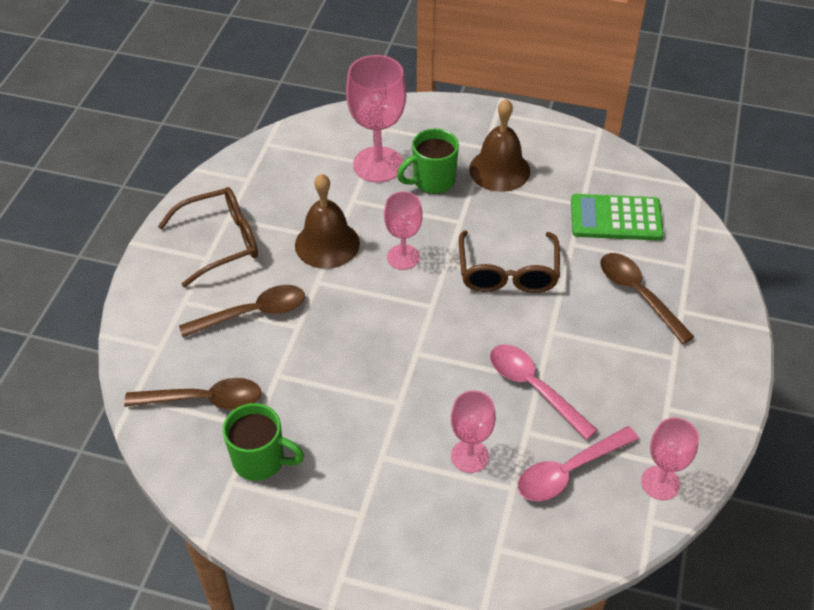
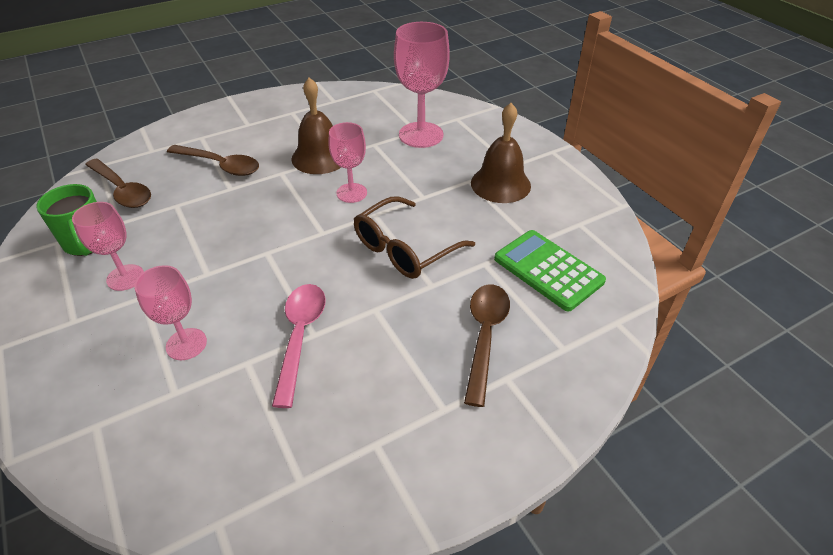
camera: 45 degrees right, 5 degrees down
brown glasses [158,187,258,287] -> none
green mug [397,129,459,194] -> none
pink spoon [518,426,639,501] -> none
pink goblet [641,417,699,500] -> pink goblet moved to [72,202,144,291]

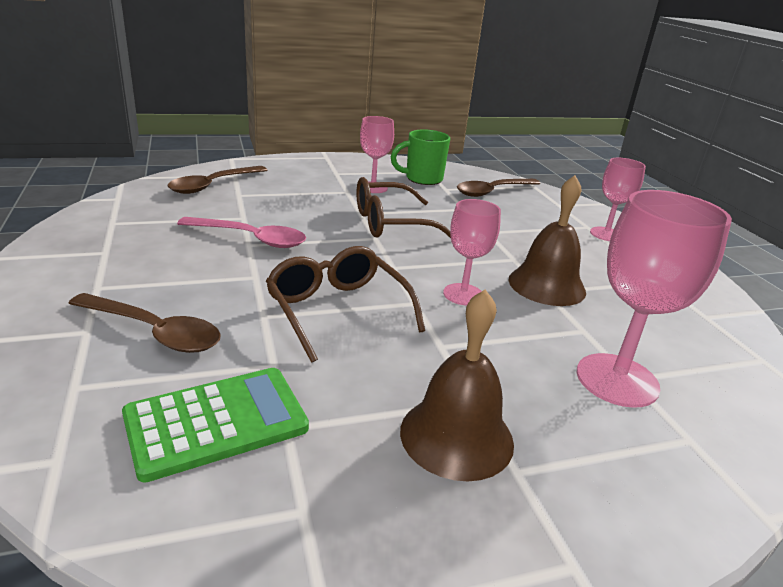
camera: 100 degrees right, 15 degrees down
pink goblet [134,265,207,360] -> pink goblet moved to [590,158,646,241]
brown spoon [167,145,259,176] -> brown spoon moved to [168,166,267,194]
none -> brown glasses [357,177,451,238]

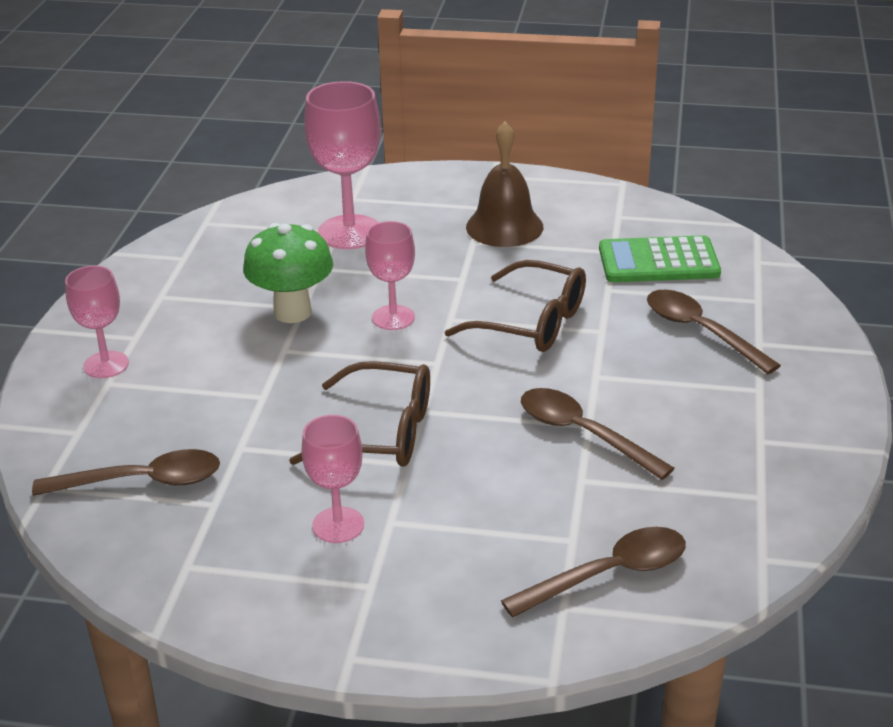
camera: 150 degrees left, 5 degrees up
pink spoon [177,217,306,248] -> brown spoon [521,388,674,480]
brown glasses [266,246,425,363] -> brown glasses turned 60 degrees counterclockwise [445,260,586,352]
green mug [391,129,450,185] -> none
brown bell [509,175,586,306] -> green mushroom [243,223,333,323]

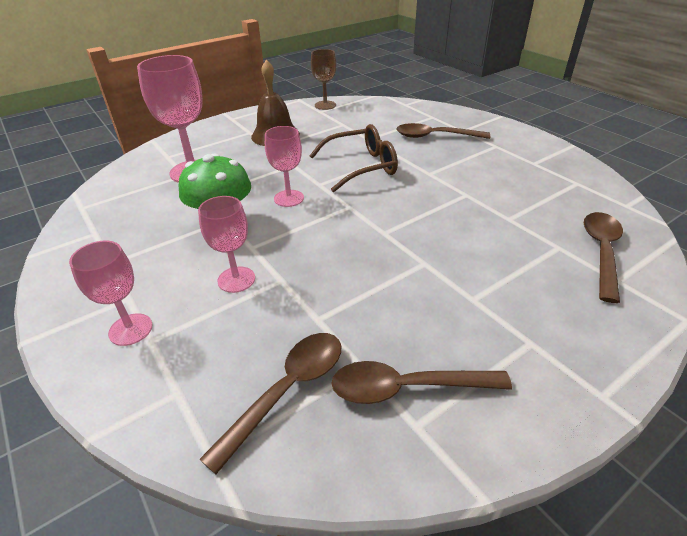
camera: 45 degrees left, 5 degrees up
brown glasses [289,361,430,467] -> none
pink goblet [301,415,364,543] -> pink goblet moved to [198,196,255,293]
brown spoon [521,388,674,480] -> brown spoon moved to [331,361,512,404]
green calculator [599,235,721,282] -> none
none -> brown goblet [311,49,336,110]

